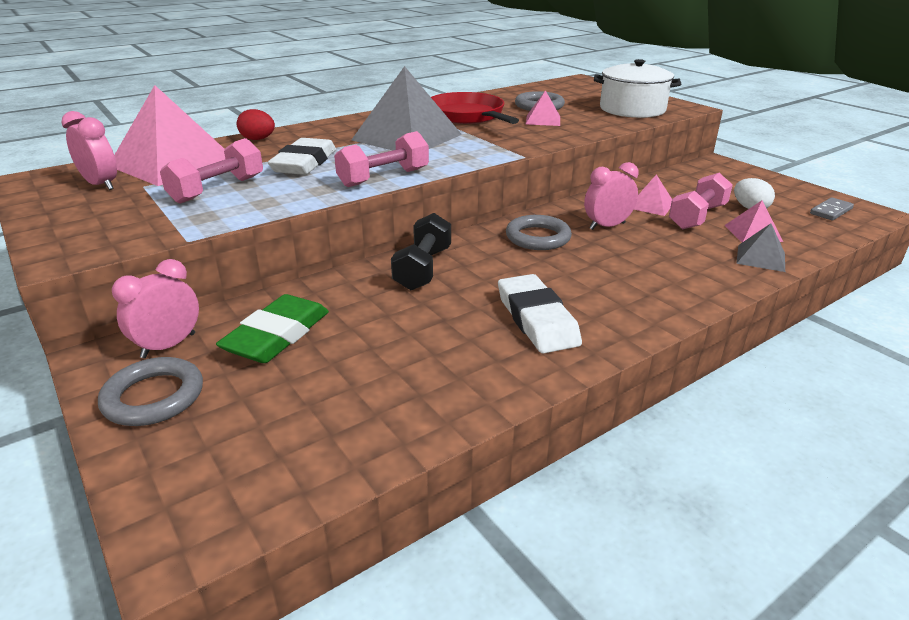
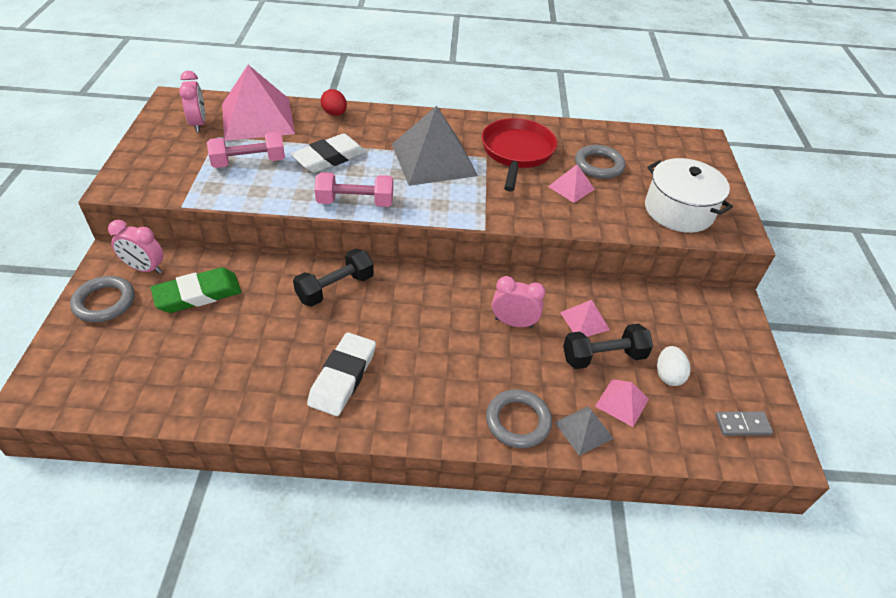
camera: 35 degrees right, 15 degrees up
pink clock [112,259,199,358] -> pink clock turned 150 degrees counterclockwise [108,220,164,274]
grey ring [506,215,572,250] -> grey ring moved to [486,389,552,448]
pink dumbbell [669,173,733,229] -> black dumbbell [563,324,653,369]

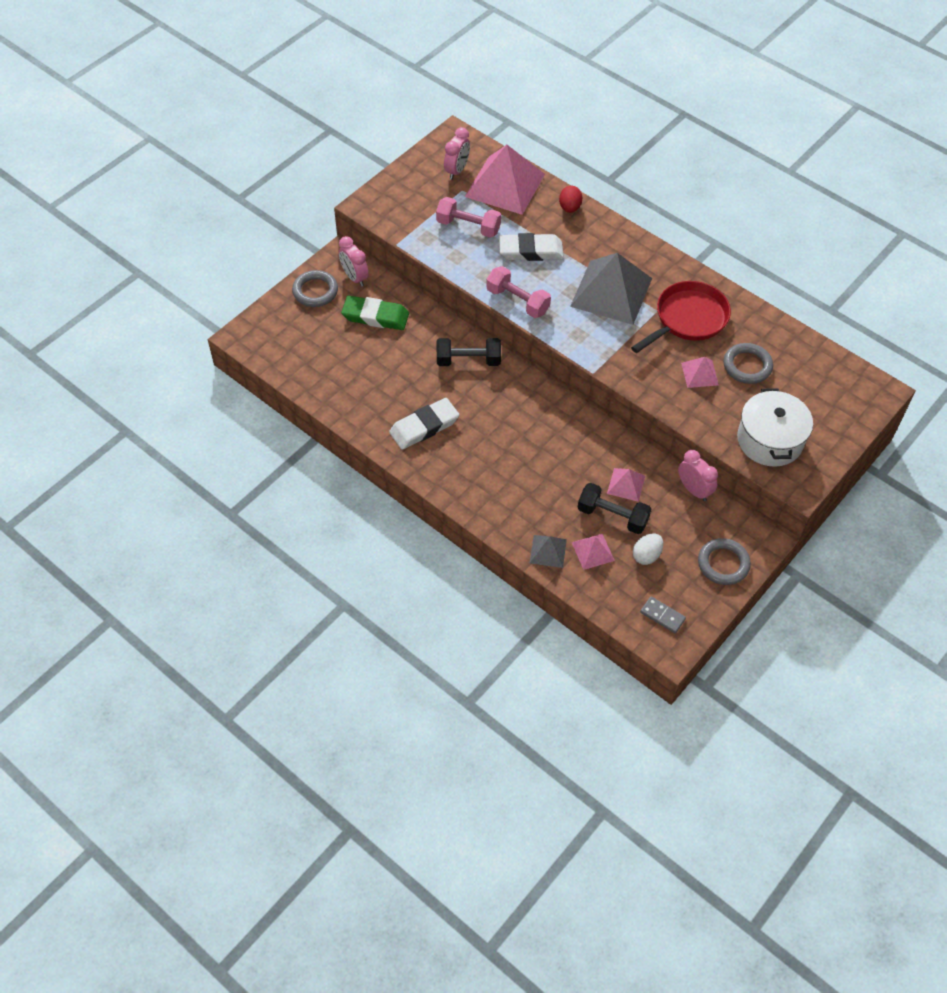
camera: 40 degrees right, 10 degrees up
grey ring [486,389,552,448] -> grey ring moved to [698,538,751,585]
pink clock [492,276,545,328] -> pink clock moved to [678,450,718,501]

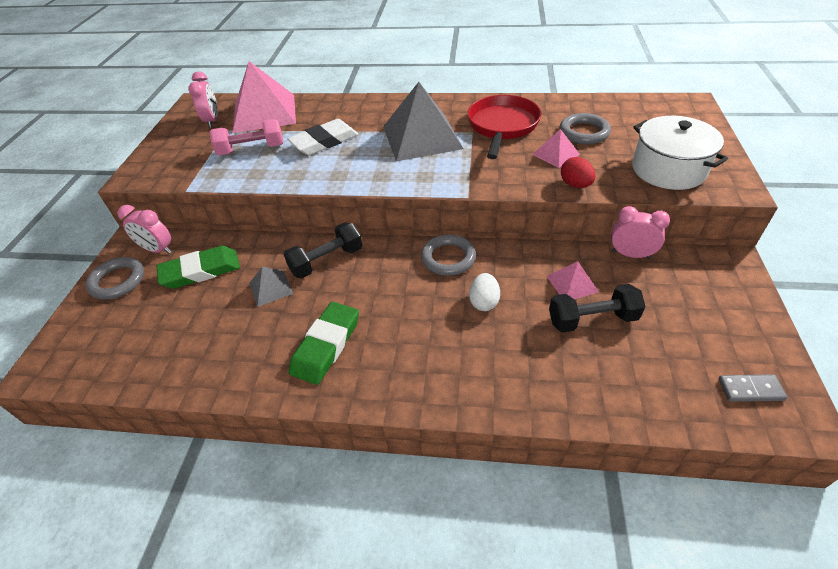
camera: 30 degrees left, 10 degrees down
white eraser [389,398,459,450] -> green eraser [289,302,359,385]
pink dumbbell [486,266,551,318] -> none
grey pyramid [530,535,567,568] -> grey pyramid moved to [249,267,293,307]
red egg [559,186,582,213] -> red egg moved to [561,157,596,188]
pink pyramid [572,534,615,570] -> none
white egg [633,534,663,565] -> white egg moved to [469,273,500,311]
grey ring [698,538,751,585] -> grey ring moved to [421,234,476,276]

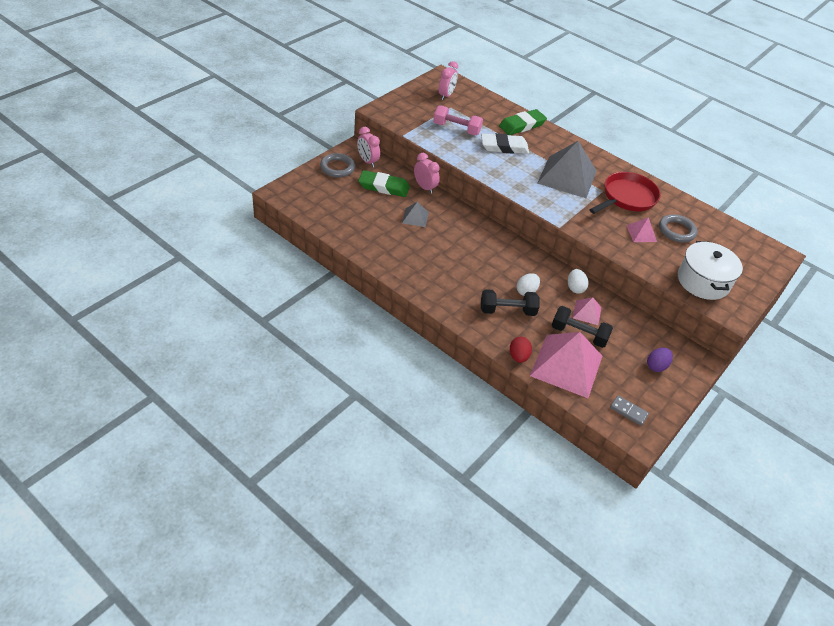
camera: 25 degrees right, 0 degrees up
pink pyramid [232,61,296,133] -> pink pyramid moved to [530,332,602,398]
black dumbbell [284,222,363,279] -> black dumbbell moved to [481,289,539,316]
green eraser [289,302,359,385] -> green eraser moved to [499,109,547,135]
grey ring [421,234,476,276] -> none
red egg [561,157,596,188] -> red egg moved to [510,337,532,363]
pink clock [611,206,670,258] -> pink clock moved to [414,153,440,194]
none -> white egg [568,269,588,294]
none -> purple egg [647,348,673,372]

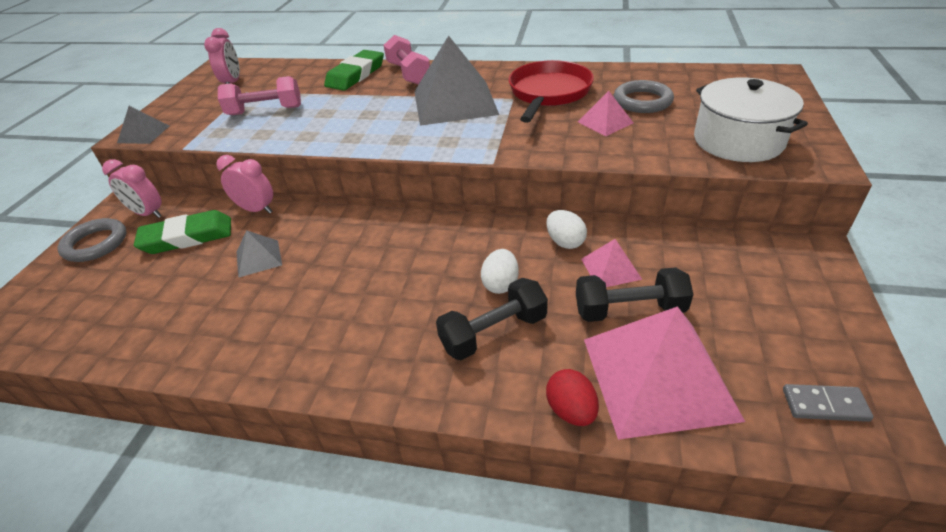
camera: 20 degrees left, 5 degrees down
white eraser [481,133,529,154] -> none
purple egg [647,348,673,372] -> none
none -> grey pyramid [117,106,169,144]
none -> pink dumbbell [384,35,430,85]

